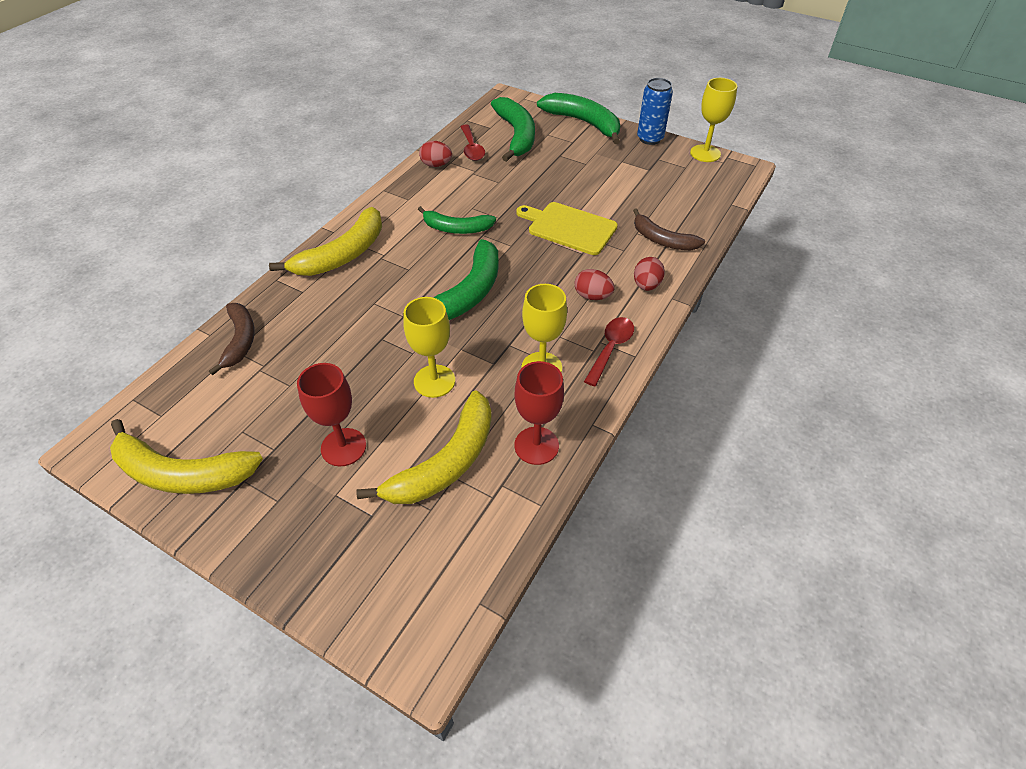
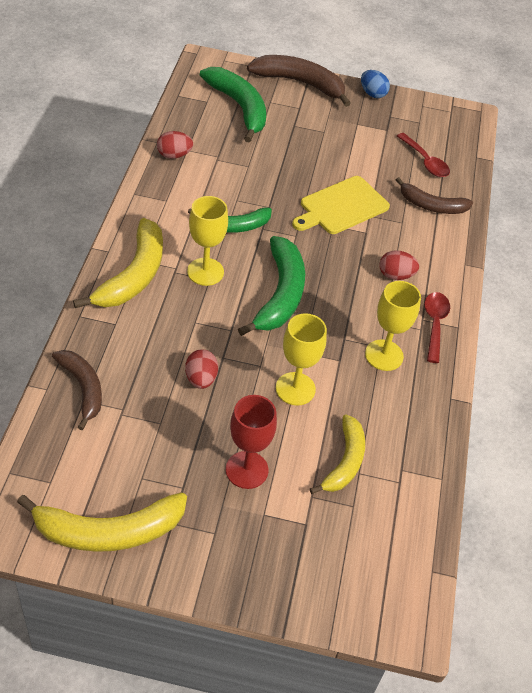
camera: 25 degrees left, 0 degrees up
yellow banana [357,390,492,504] -> yellow banana [310,414,365,494], size x0.65
red spoon [460,124,485,161] -> red spoon moved to [397,133,450,177]
red goblet [514,361,564,465] -> none
yellow cutting board [516,202,618,255] -> yellow cutting board turned 45 degrees counterclockwise [292,176,390,234]
green banana [537,93,620,144] -> brown banana [247,55,351,107]
red egg [634,257,665,291] -> red egg moved to [185,349,218,389]
blue can [637,78,673,145] -> blue egg [361,70,390,98]
yellow goblet [690,78,737,162] -> yellow goblet moved to [187,196,228,286]

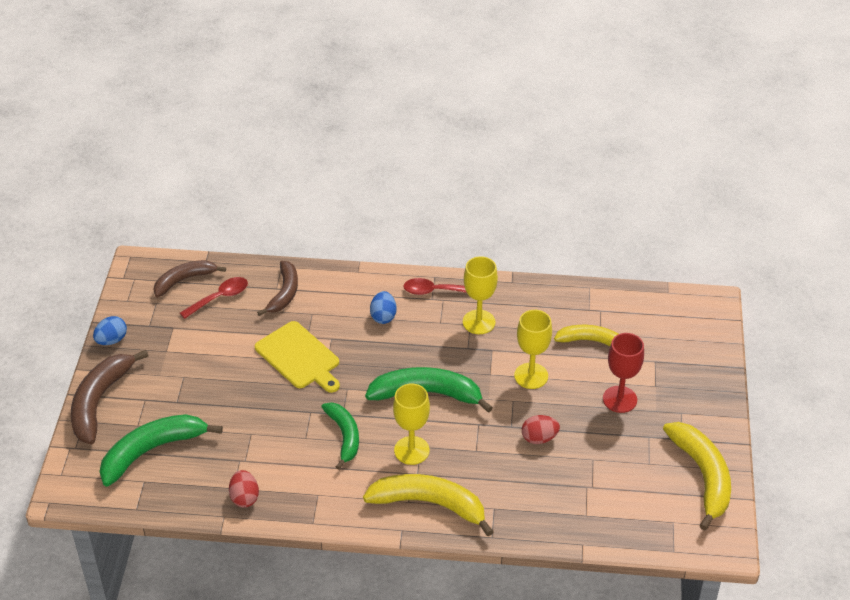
camera: 90 degrees left, 5 degrees down
brown banana [52,350,102,430] -> brown banana moved to [153,260,226,297]
red egg [379,250,419,280] -> blue egg [370,291,397,324]

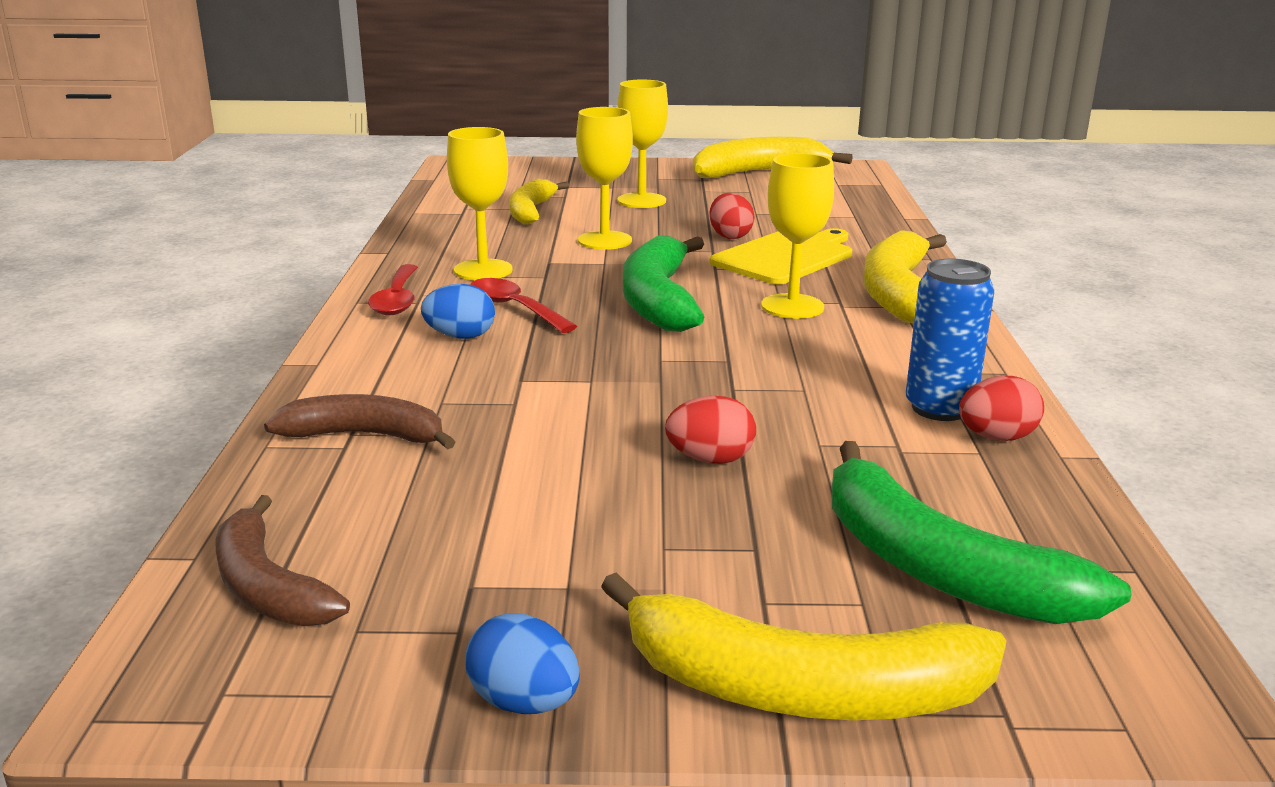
camera: 95 degrees left, 20 degrees down
brown banana [71,350,149,444] -> yellow banana [601,572,1006,720]
red spoon [180,277,248,319] -> red spoon moved to [470,278,577,333]
yellow cutting board [255,321,340,393] -> yellow cutting board moved to [710,228,852,285]
green banana [321,402,359,470] -> none
red goblet [603,333,644,413] -> yellow goblet [617,80,668,208]
none -> red egg [665,396,756,464]
none -> blue can [905,259,994,421]

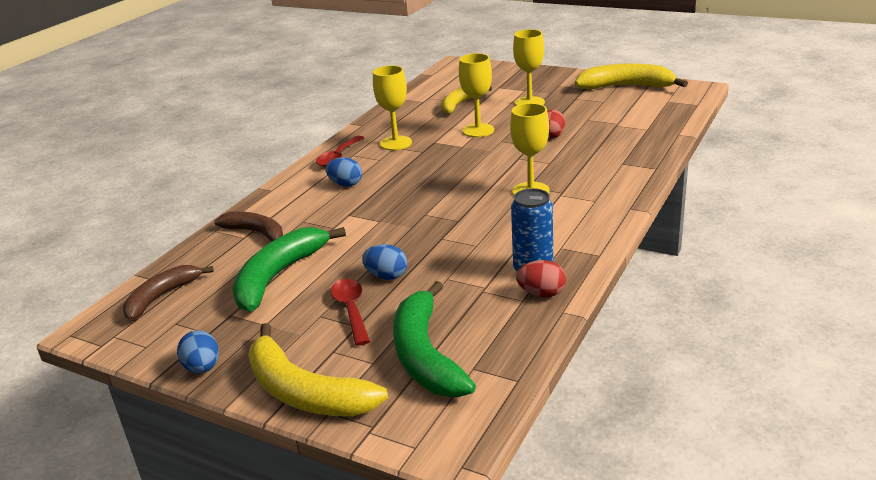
camera: 30 degrees right, 5 degrees up
brown banana [216,495,350,626] -> brown banana turned 45 degrees clockwise [123,265,214,320]
red spoon [470,278,577,333] -> red spoon moved to [331,279,370,346]
green banana [623,236,704,332] -> green banana moved to [232,227,346,312]
red egg [665,396,756,464] -> blue egg [362,244,407,280]
yellow cutting board [710,228,852,285] -> none
yellow banana [863,230,947,323] -> none

